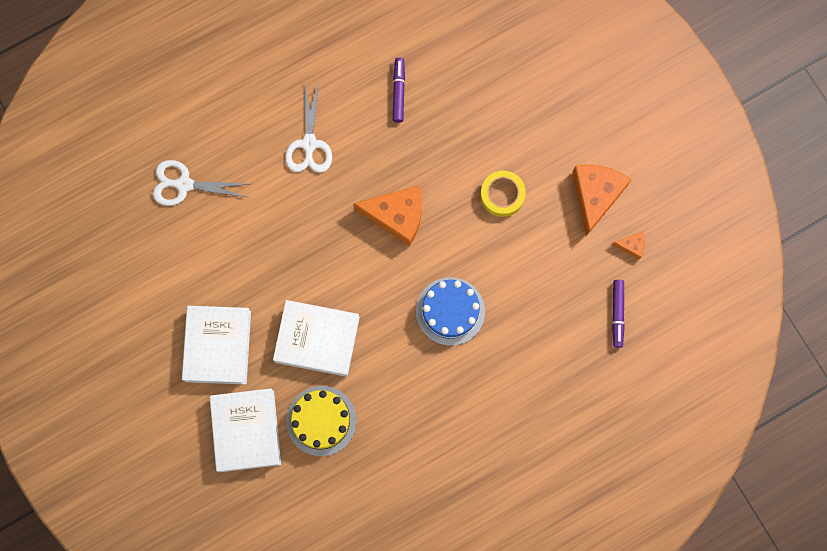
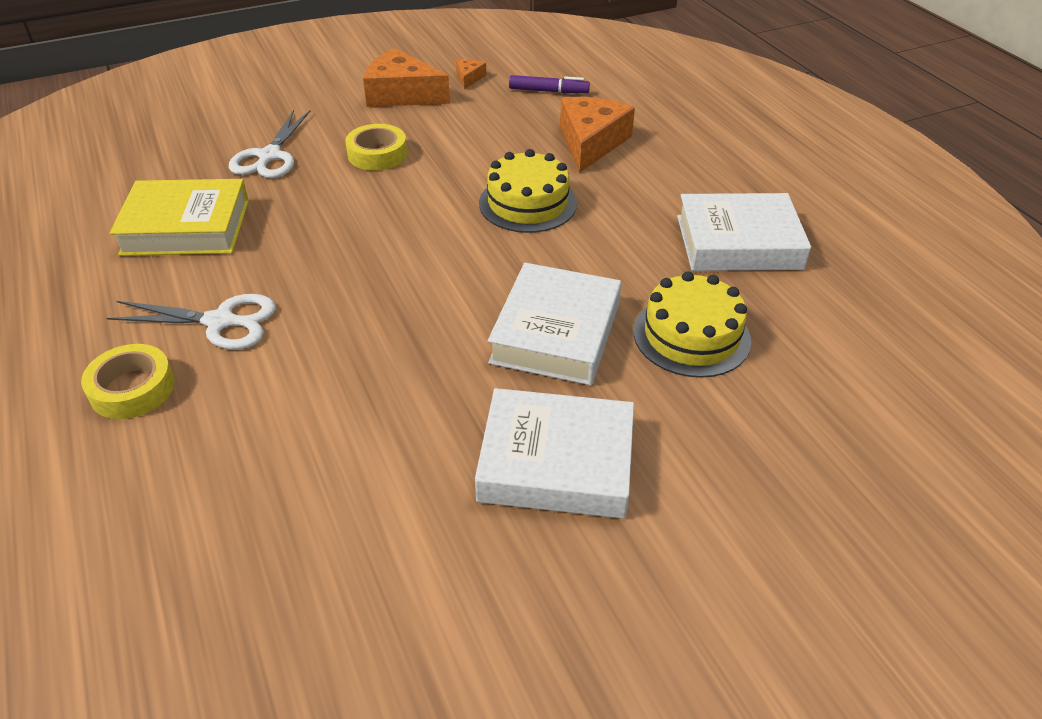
camera: 85 degrees left, 35 degrees down
white scissors [153,160,248,206] -> white scissors moved to [229,110,311,178]
white book [209,388,281,472] -> white book moved to [677,193,811,271]
orange cheese [353,186,422,246] -> orange cheese moved to [560,97,635,172]
purple marker [393,58,405,123] -> yellow book [110,179,249,256]
blue cake [416,277,485,346] -> yellow cake [479,149,577,233]
none -> yellow tape [81,344,175,419]

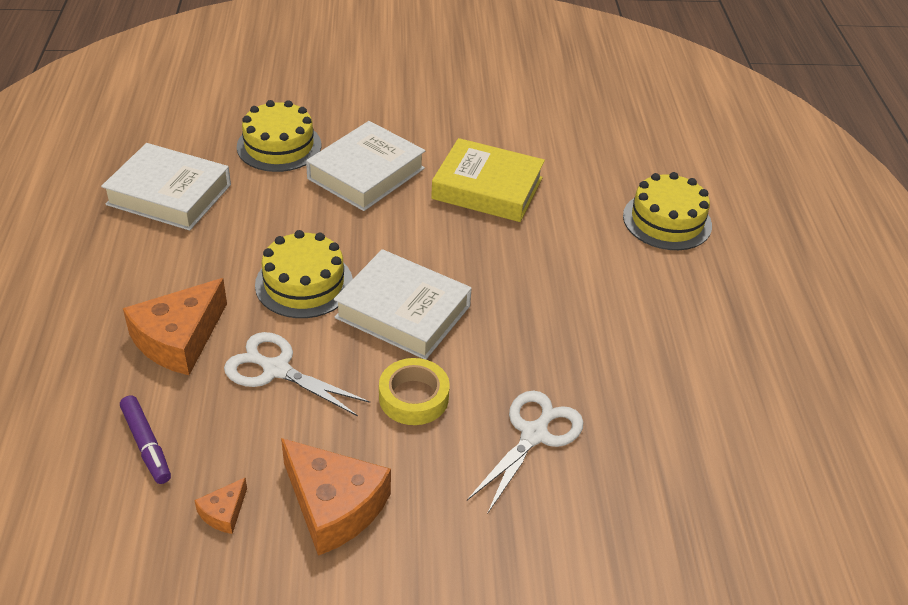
camera: 160 degrees left, 0 degrees up
yellow tape [81,344,175,419] -> yellow cake [623,172,712,250]
white scissors [107,294,276,349] -> white scissors moved to [224,332,370,416]
yellow book [110,179,249,256] -> yellow book moved to [431,138,545,222]
white book [475,388,634,519] -> white book moved to [334,249,472,360]
purple marker [509,75,590,93] -> purple marker turned 150 degrees counterclockwise [120,395,171,484]

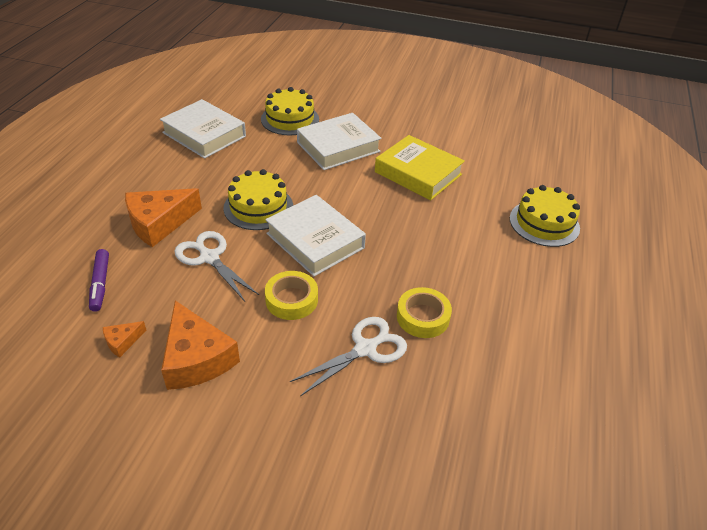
camera: 20 degrees right, 0 degrees up
none -> yellow tape [397,287,452,338]

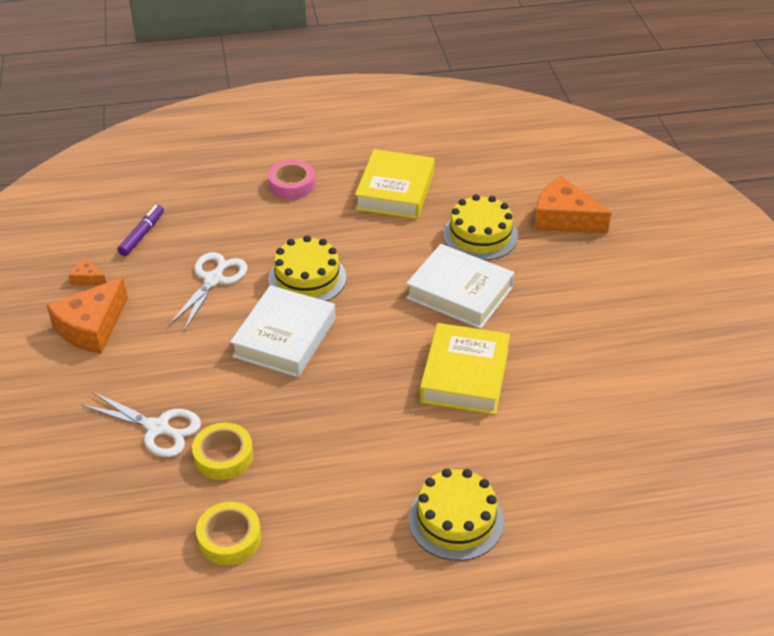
camera: 65 degrees right, 0 degrees up
purple marker [89,249,109,312] -> purple marker turned 150 degrees clockwise [118,205,164,256]
orange cheese [125,188,202,247] -> orange cheese moved to [534,176,611,234]
white book [160,99,246,159] -> yellow book [355,149,435,219]
yellow tape [265,271,318,320] -> yellow tape moved to [196,502,261,565]
none -> pink tape [268,160,315,199]

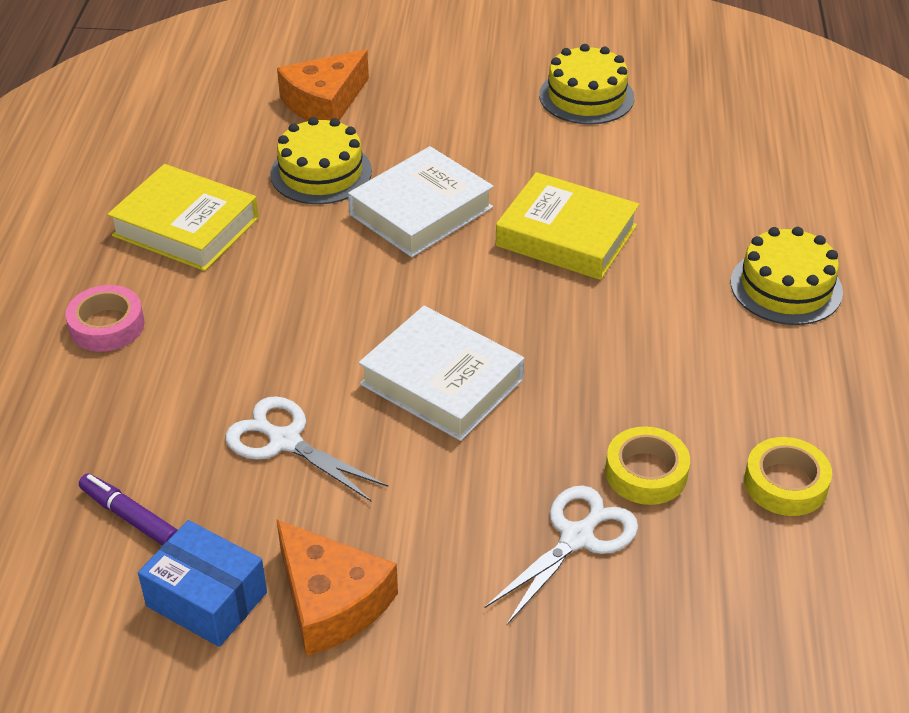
camera: 75 degrees left, 0 degrees up
orange cheese [69,258,106,285] -> blue box [138,520,267,647]
yellow cake [268,235,346,301] -> yellow cake moved to [539,44,634,124]

